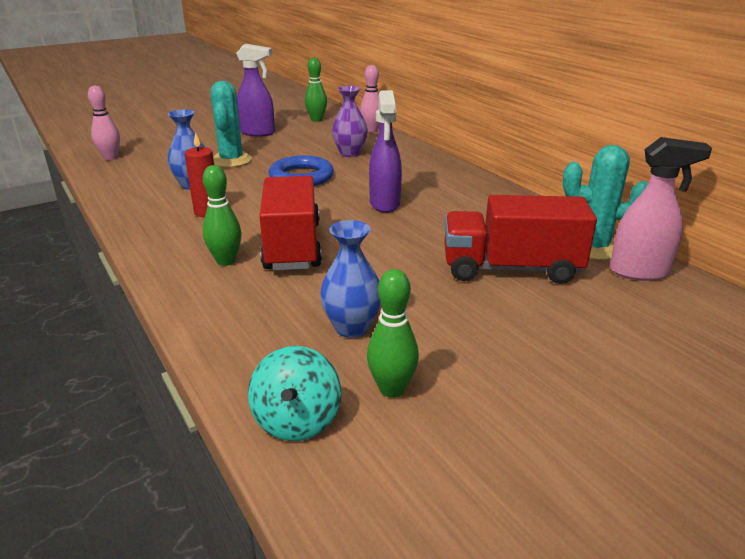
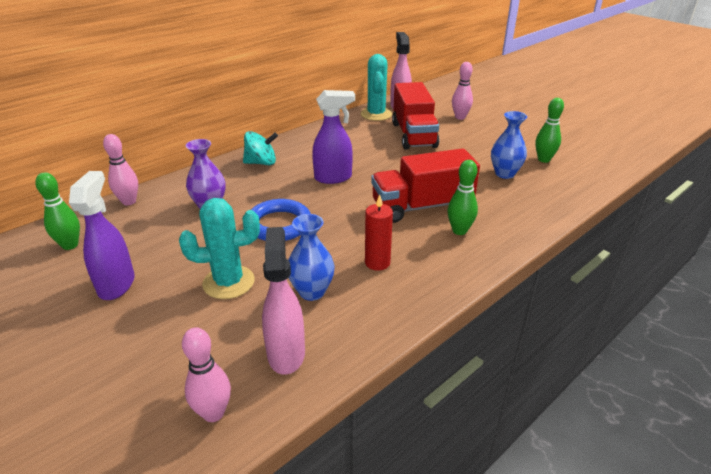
camera: 100 degrees left, 5 degrees up
turquoise spinning top [248,346,342,441] -> turquoise spinning top moved to [243,131,278,165]
none -> pink spray bottle [262,227,305,375]
none -> pink bowling pin [452,62,473,120]

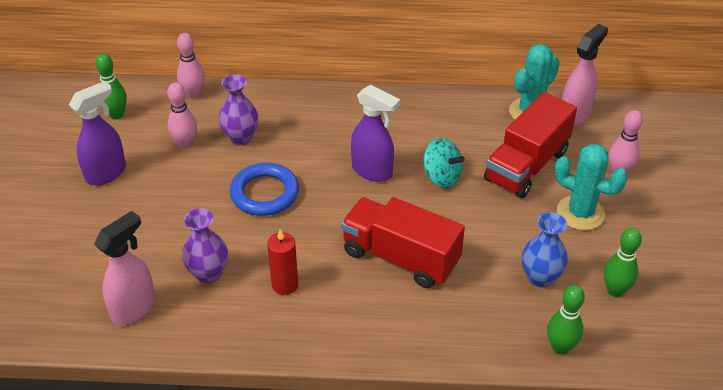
camera: 45 degrees right, 10 degrees up
turquoise cactus [179,198,260,299] -> turquoise cactus moved to [554,143,628,230]
pink bowling pin [182,327,231,422] -> pink bowling pin moved to [167,82,197,149]
turquoise spinning top [243,131,278,165] -> turquoise spinning top moved to [423,138,465,188]
blue vase [288,214,335,301] -> purple vase [182,208,228,284]
green bowling pin [448,160,478,235] -> green bowling pin moved to [547,285,585,355]

